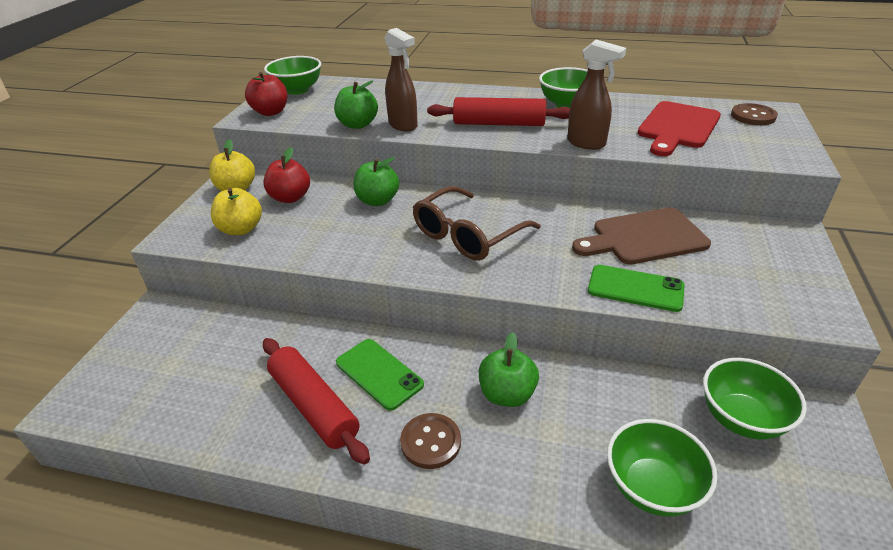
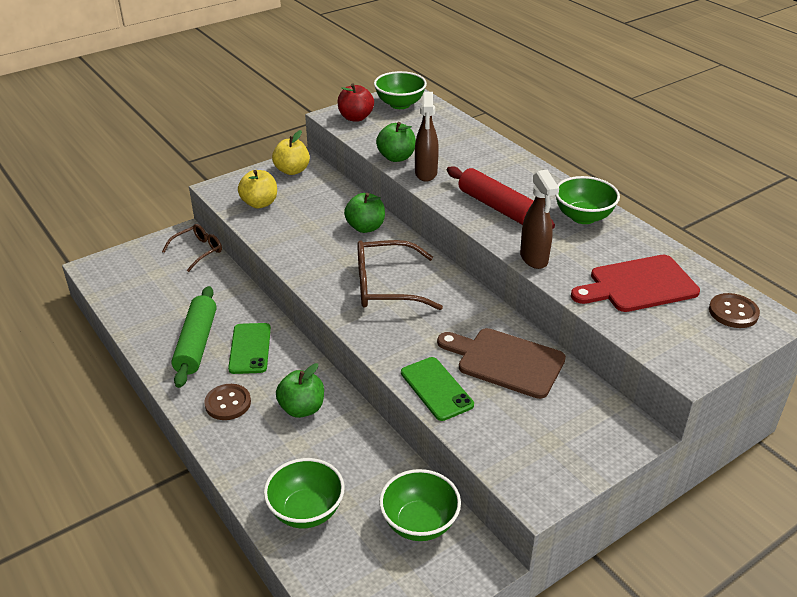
camera: 40 degrees right, 0 degrees up
red apple [263,147,310,203] -> none
red rolling pin [263,338,370,465] -> green rolling pin [171,286,217,388]
none -> brown glasses [162,224,222,272]

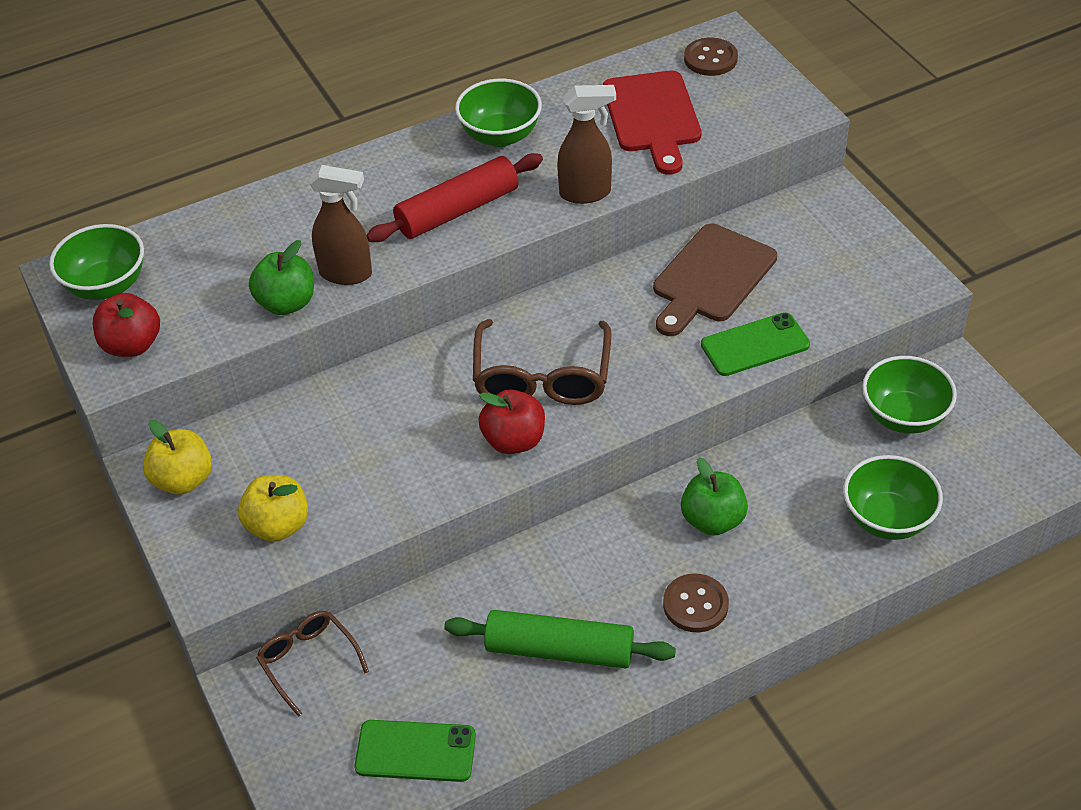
camera: 80 degrees left, 10 degrees up
green phone [228,323,271,374] -> green phone moved to [355,720,476,782]
green apple [344,193,385,233] -> none
none -> red apple [479,389,545,454]

